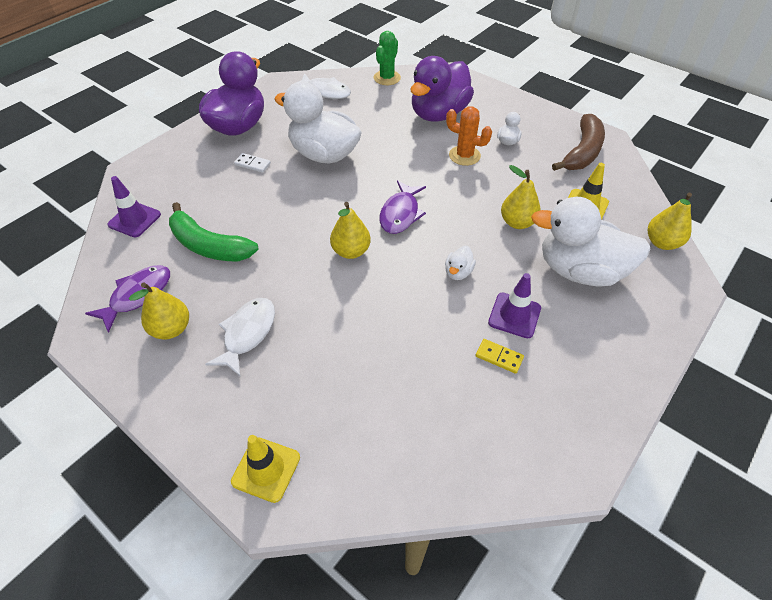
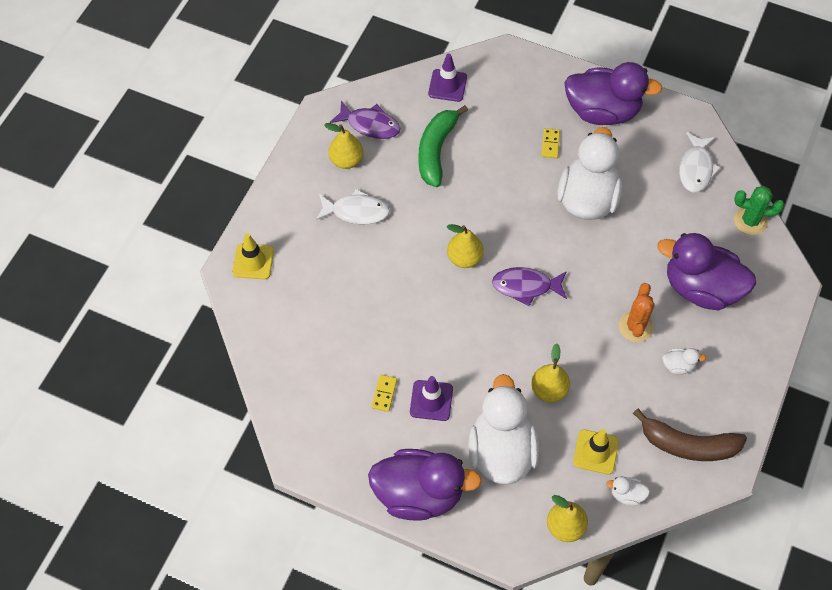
camera: 75 degrees right, 10 degrees up
white domino [234,153,271,173] -> yellow domino [541,128,560,158]
white duck [445,246,476,280] -> white duck moved to [606,476,650,506]
none -> purple duck [368,449,482,521]

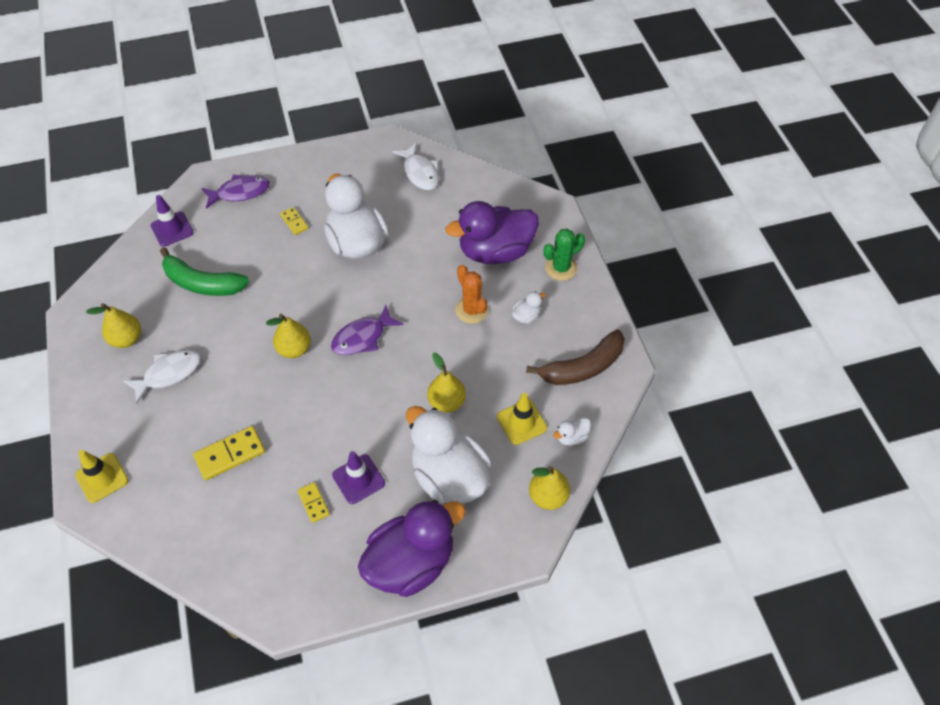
camera: 40 degrees left, 5 degrees down
purple fish [330,101,400,139] -> purple fish moved to [202,174,270,209]
green banana [418,105,468,187] -> green banana turned 45 degrees counterclockwise [160,247,249,296]
purple duck [564,62,663,125] -> none
green cactus [734,186,784,235] -> green cactus moved to [544,229,585,281]
none -> yellow domino [193,426,265,480]

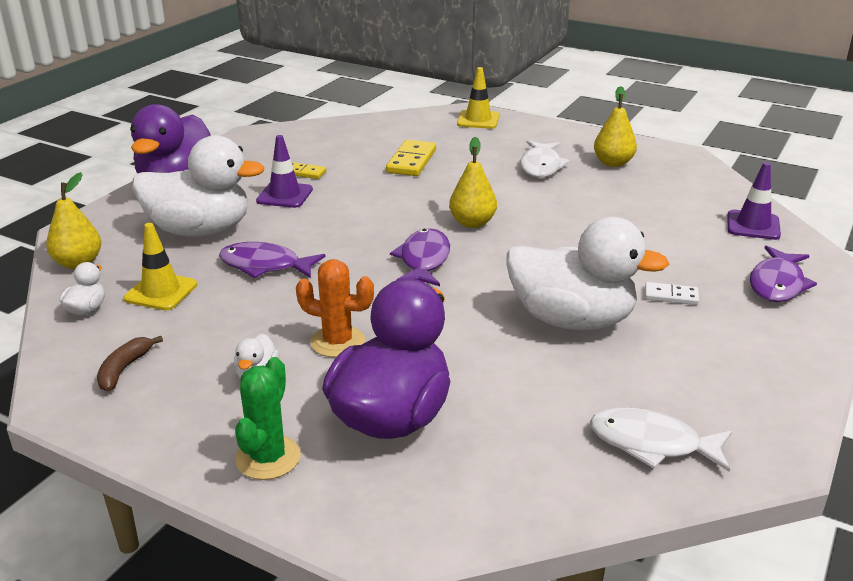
camera: 135 degrees right, 25 degrees down
green banana [160,247,249,296] -> none
yellow domino [280,207,309,235] -> white domino [645,282,699,305]
yellow pear [427,353,466,413] -> purple fish [219,242,326,278]
brown banana [526,330,625,385] -> brown banana [97,336,163,391], size x0.52

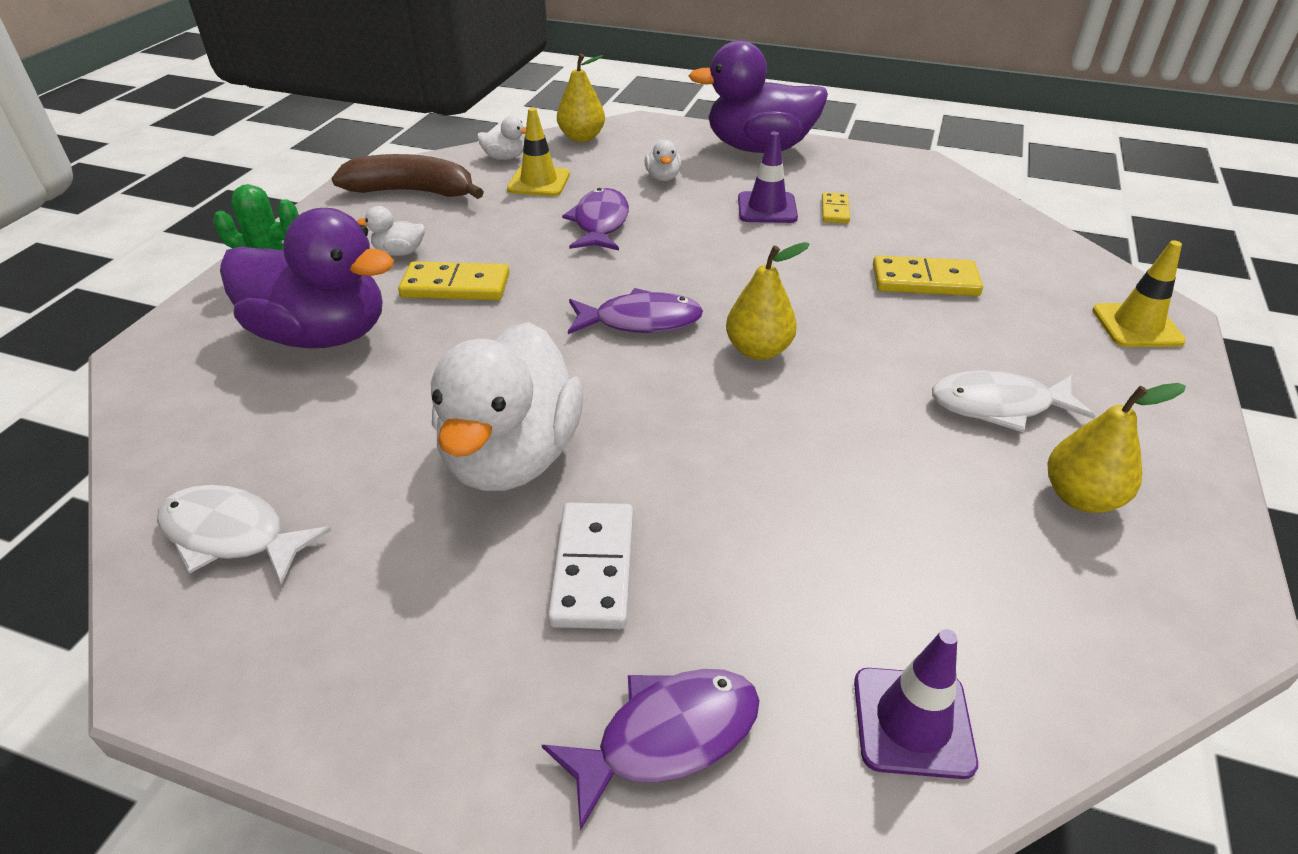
camera: 80 degrees right, 10 degrees up
brown banana [97,336,163,391] -> brown banana [331,154,484,199], size x1.92
white duck [132,135,265,237] -> white duck [645,140,681,181], size x0.40
orange cactus [296,259,374,358] -> yellow domino [398,261,510,300]
white fish [590,408,732,472] -> white fish turned 75 degrees counterclockwise [157,485,331,585]
white domino [645,282,699,305] -> white domino [548,503,633,629], size x1.70
purple fish [750,245,817,302] -> purple fish turned 135 degrees clockwise [542,669,760,831]

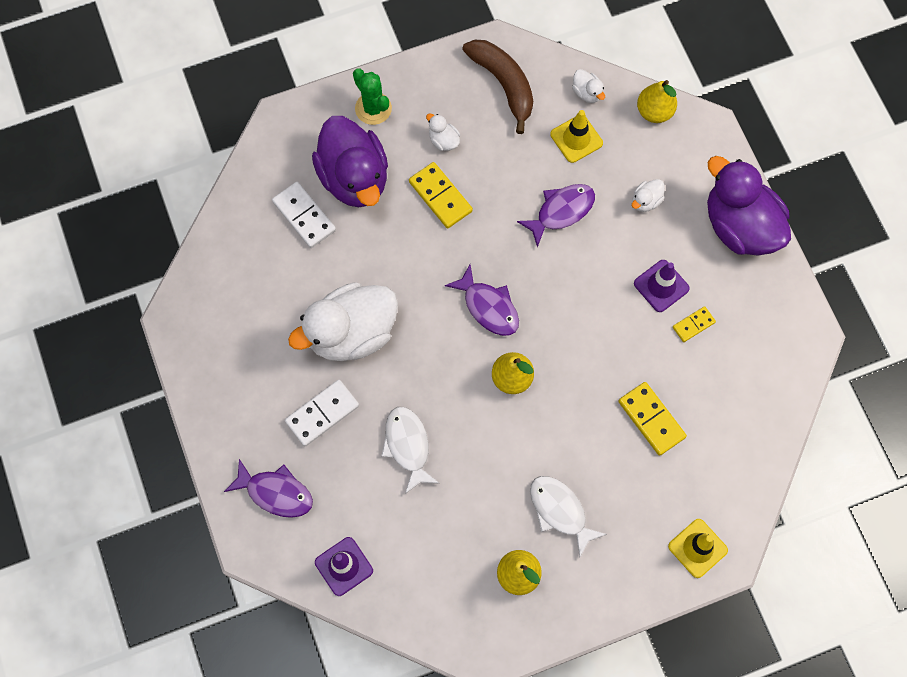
camera: 50 degrees right, 30 degrees up
white fish [157,485,331,585] -> white fish moved to [381,407,440,494]
none -> white domino [272,182,336,248]

